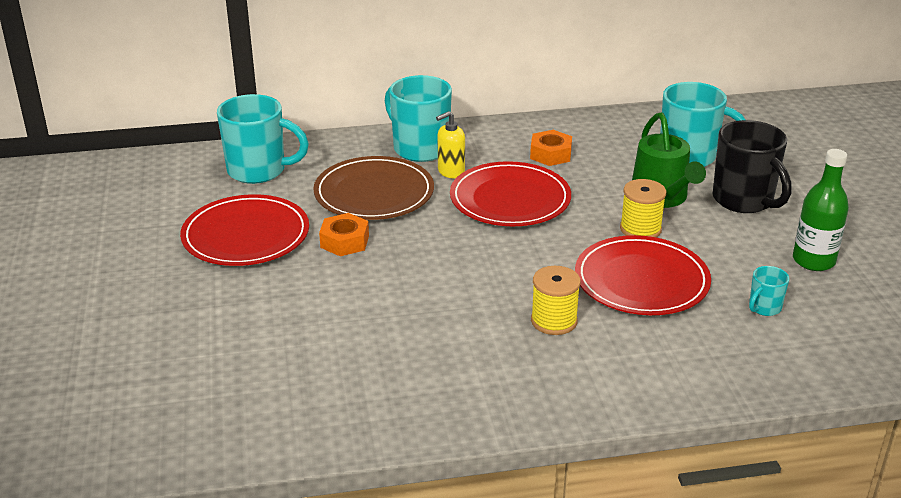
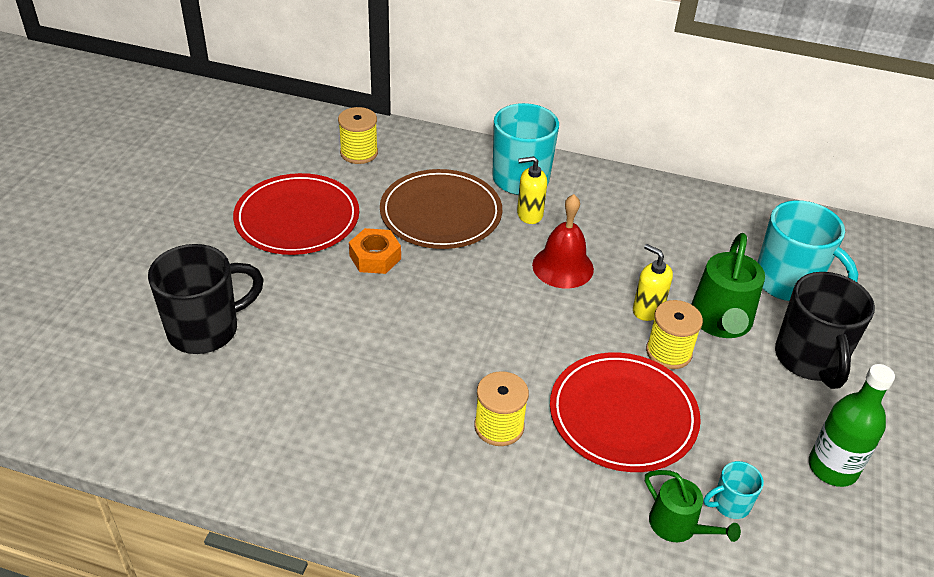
camera: 25 degrees right, 10 degrees up
turquoise mug [217,94,309,184] -> yellow spool [338,107,378,164]
red plate [450,161,571,226] -> red bell [532,194,594,288]
orange nut [530,130,572,166] -> none
none -> black mug [148,244,264,354]
none -> yellow soap dispenser [633,244,673,321]
none -> green watering can [645,470,741,542]

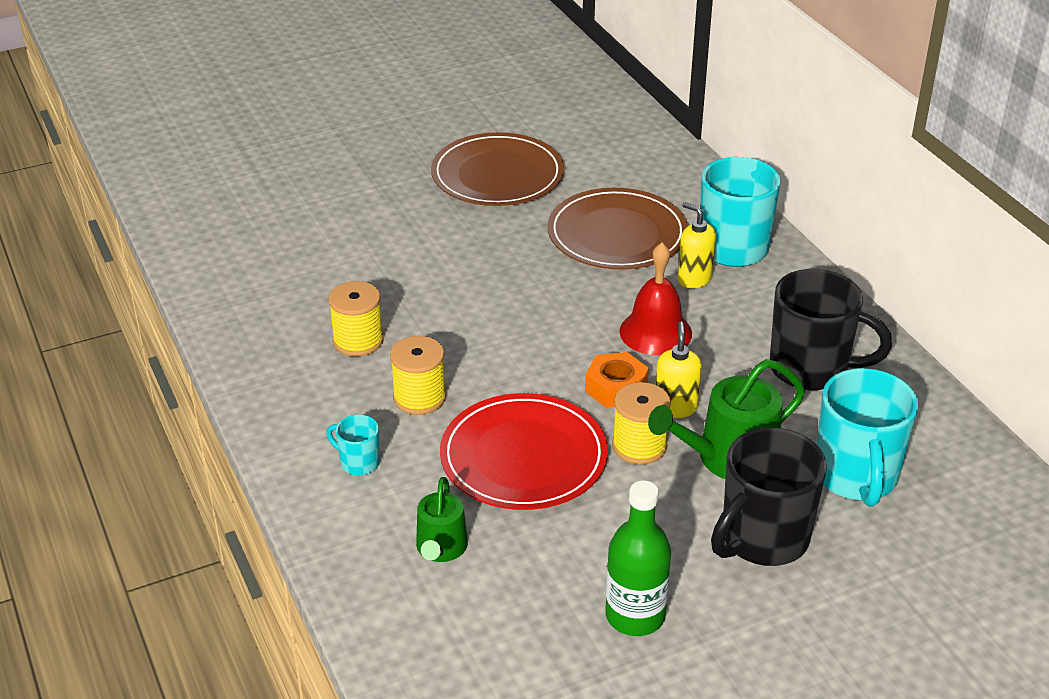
camera: 50 degrees right, 5 degrees down
black mug [148,244,264,354] -> black mug moved to [770,269,892,390]
red plate [233,173,359,255] -> brown plate [431,132,564,206]
yellow spool [338,107,378,164] -> yellow spool moved to [328,281,384,356]
orange nut [349,228,401,274] -> orange nut moved to [585,352,649,408]
turquoise mug [704,461,764,519] -> turquoise mug moved to [326,415,380,475]

